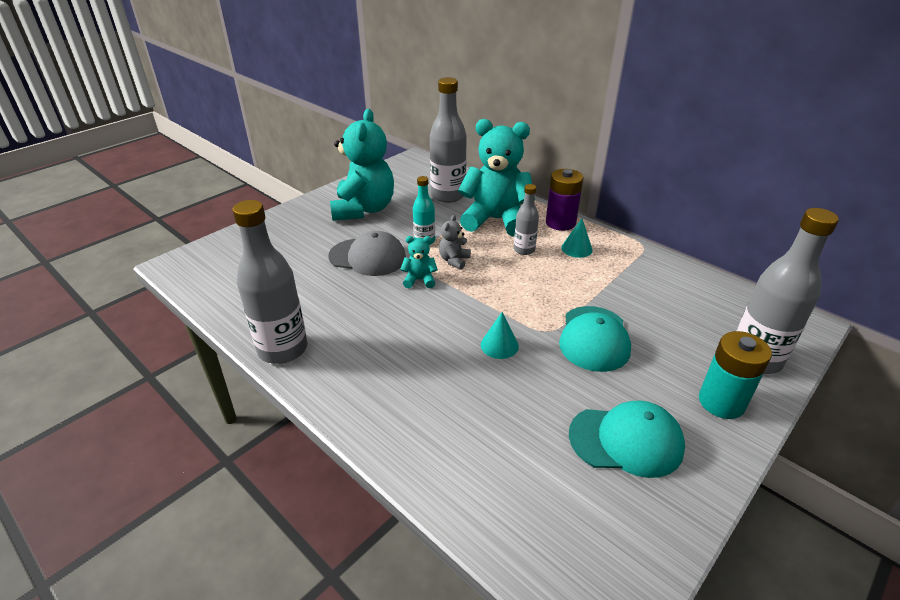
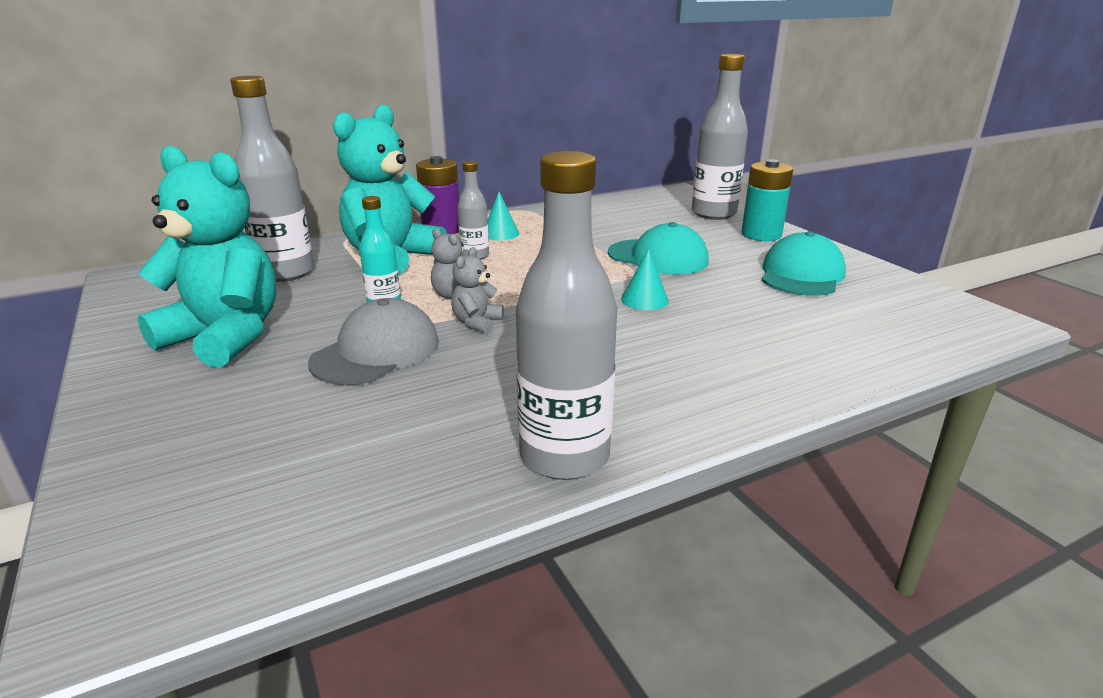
camera: 70 degrees left, 10 degrees down
turquoise teddy bear [400,236,438,288] -> grey teddy bear [451,247,504,334]

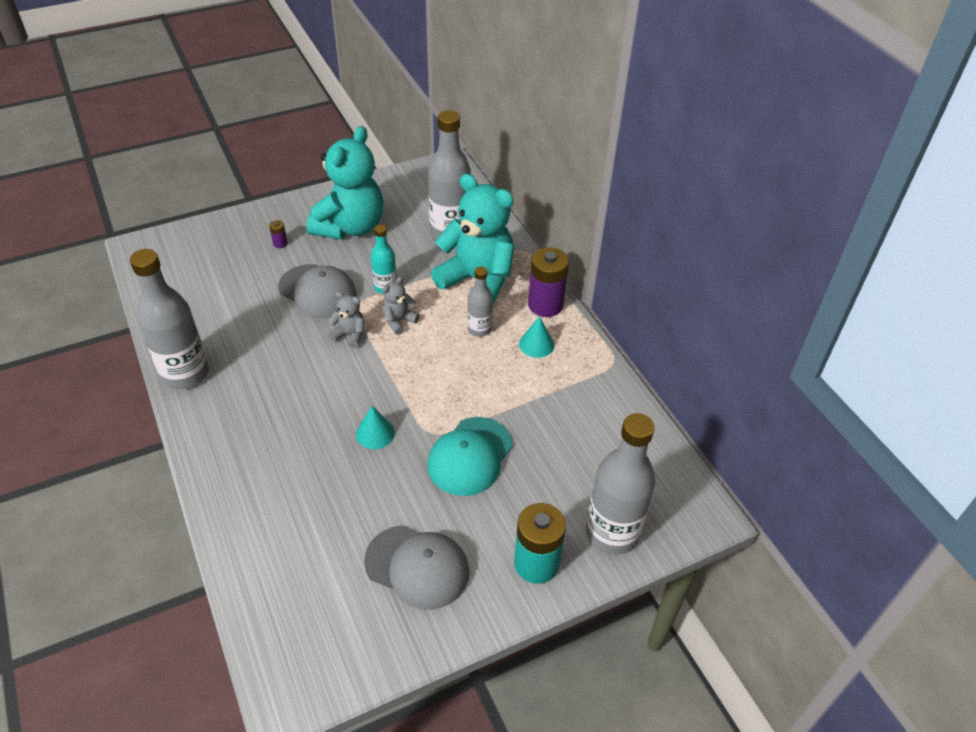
camera: 90 degrees right, 20 degrees up
turquoise cap [762,231,846,296] -> grey cap [364,525,469,610]
none -> purple battery [269,220,287,248]

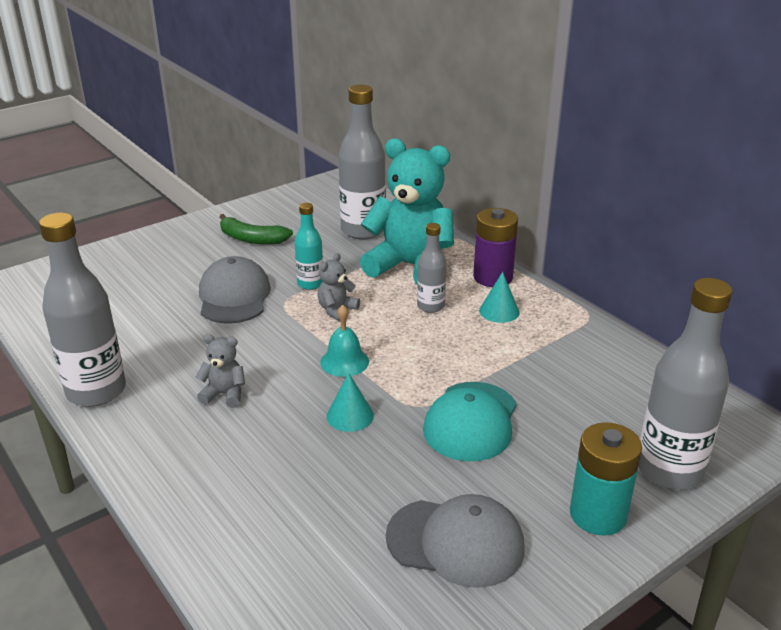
camera: 10 degrees left, 15 degrees down
purple battery [269,220,287,248] -> none
grey cap [278,264,357,318] -> grey cap turned 120 degrees counterclockwise [199,256,271,324]
turquoise teddy bear [306,126,383,239] -> green banana [220,214,293,245]
grey teddy bear [328,291,364,348] -> grey teddy bear moved to [195,334,245,408]
none -> turquoise bell [320,305,369,377]

